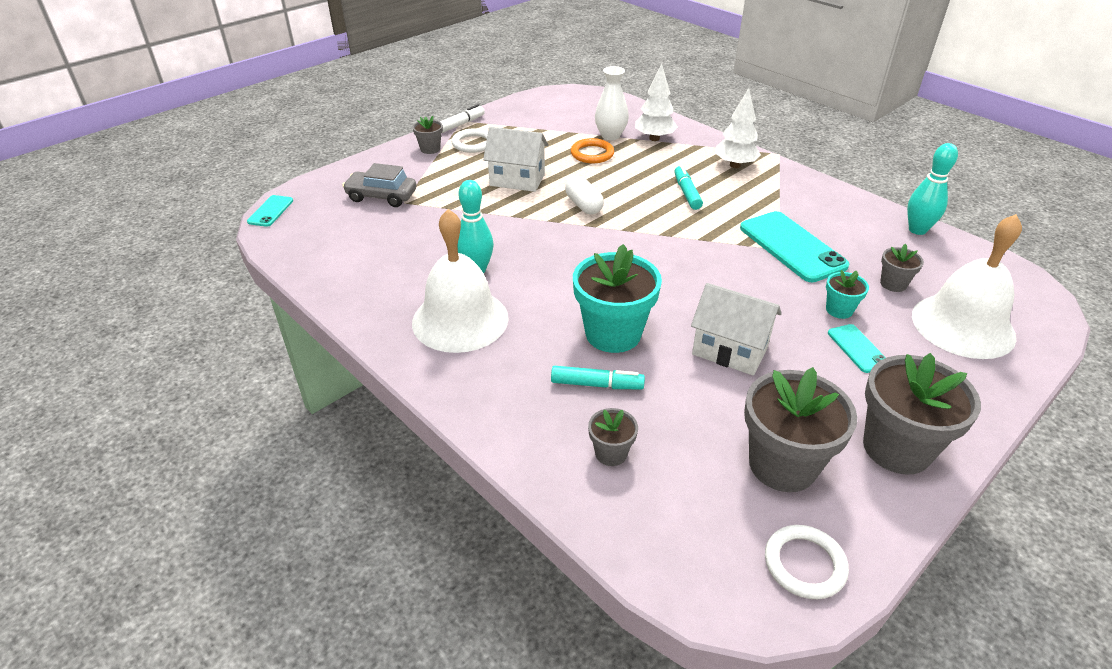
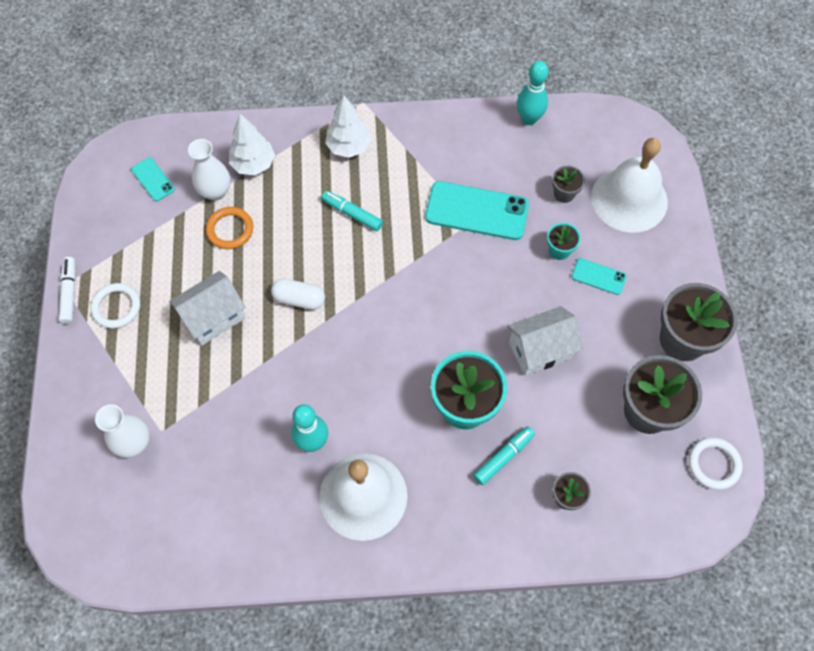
camera: 50 degrees left, 25 degrees up
turquoise phone [247,195,293,227] -> turquoise phone moved to [131,158,175,202]
grey car [342,163,416,207] -> white vase [95,404,150,458]
grey flower pot [413,116,443,154] -> none

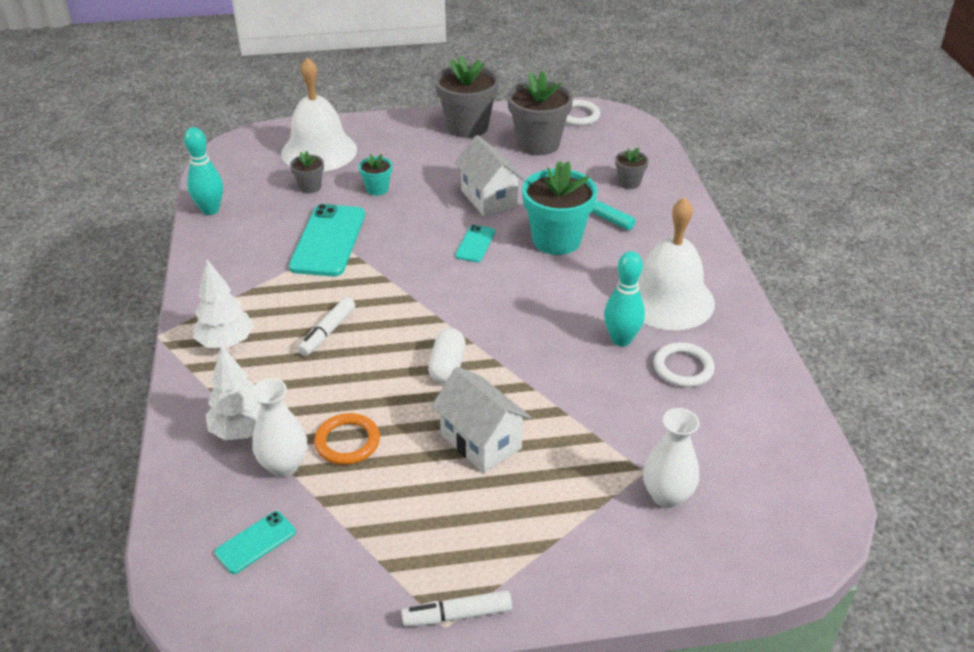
camera: 95 degrees left, 25 degrees down
white ring [90,283,140,329] -> white ring moved to [654,342,715,387]
turquoise marker [322,191,383,231] -> white marker [298,297,355,356]
turquoise phone [572,258,627,295] -> turquoise phone moved to [455,225,495,262]

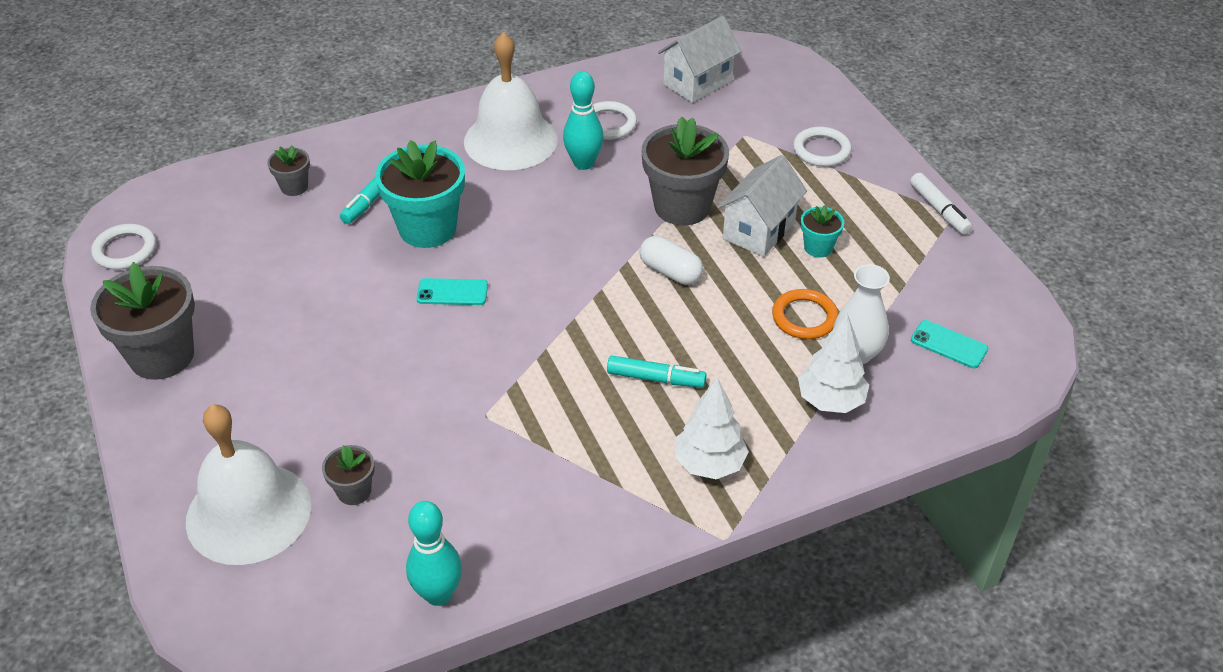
camera: 105 degrees left, 5 degrees up
turquoise phone [289,204,365,276] -> none
white marker [298,297,355,356] -> turquoise marker [607,356,707,387]
turquoise flower pot [359,154,392,196] -> turquoise flower pot moved to [801,205,844,258]
white capsule [428,328,465,384] -> white capsule turned 45 degrees clockwise [639,236,703,285]
white house [455,135,524,216] -> white house moved to [658,16,742,103]
grey flower pot [507,71,573,155] -> grey flower pot moved to [642,117,729,226]
white vase [643,408,699,508] -> none
none -> white ring [793,127,852,167]

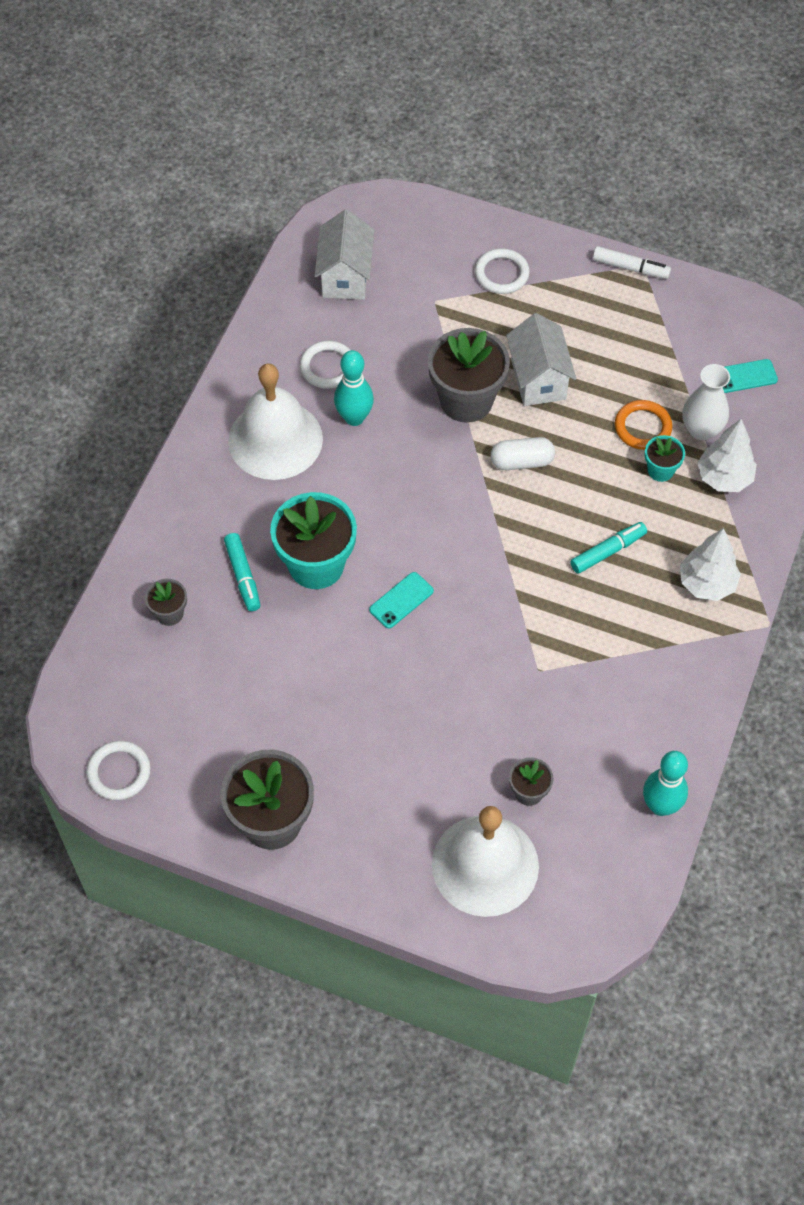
camera: 45 degrees left, 15 degrees up
turquoise flower pot [801,205,844,258] -> turquoise flower pot moved to [645,435,685,482]

